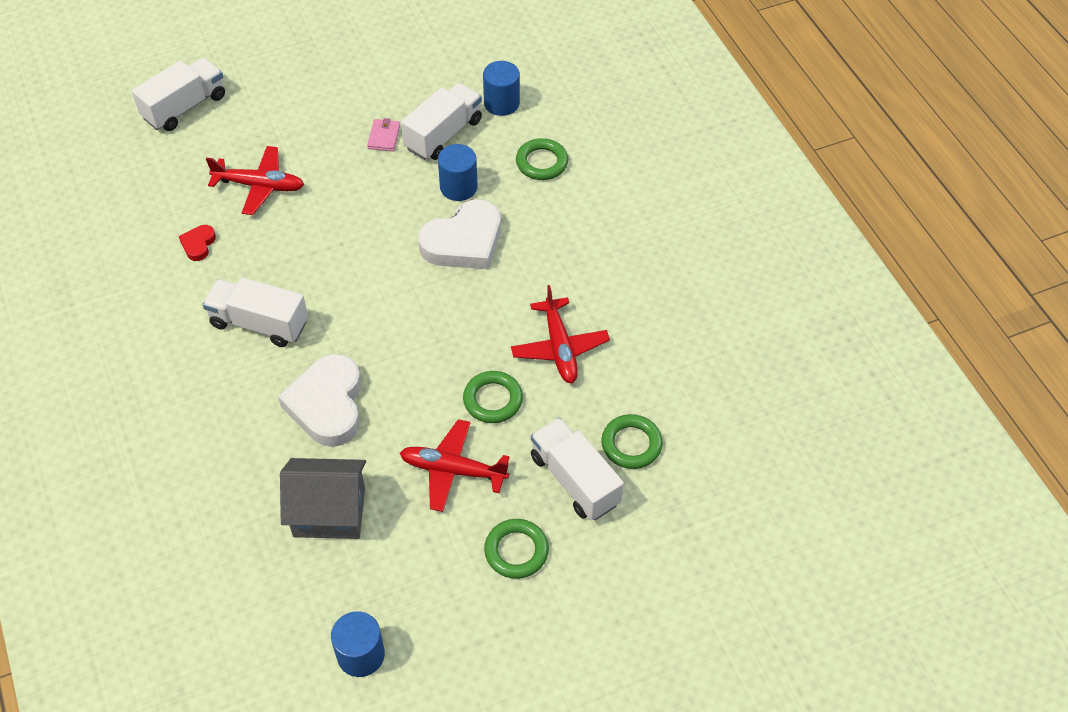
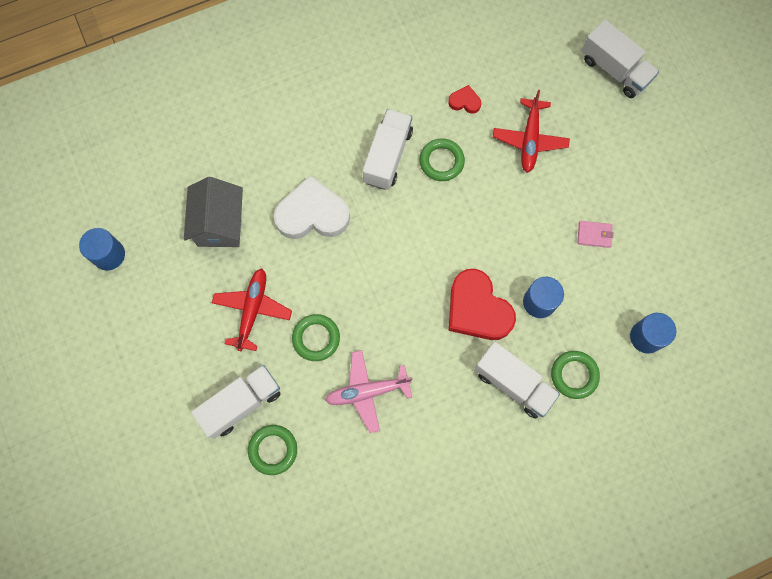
camera: 90 degrees right, 20 degrees up
white truck [401,83,482,160] -> white truck moved to [474,342,560,419]
white heart [418,199,501,269] -> red heart [449,269,516,340]
green ring [484,519,549,579] -> green ring moved to [419,139,465,181]
red plane [511,285,610,383] -> pink plane [325,350,412,433]

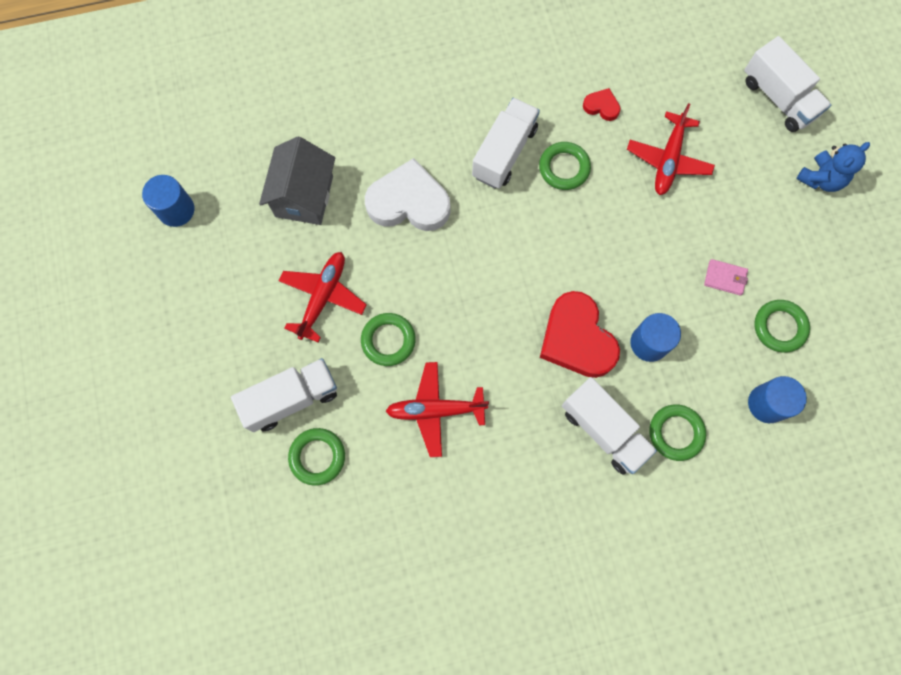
camera: 10 degrees right, 0 degrees up
pink plane [325,350,412,433] -> red plane [386,362,489,457]
none -> green ring [754,300,810,353]
none -> blue teddy bear [796,142,870,192]

